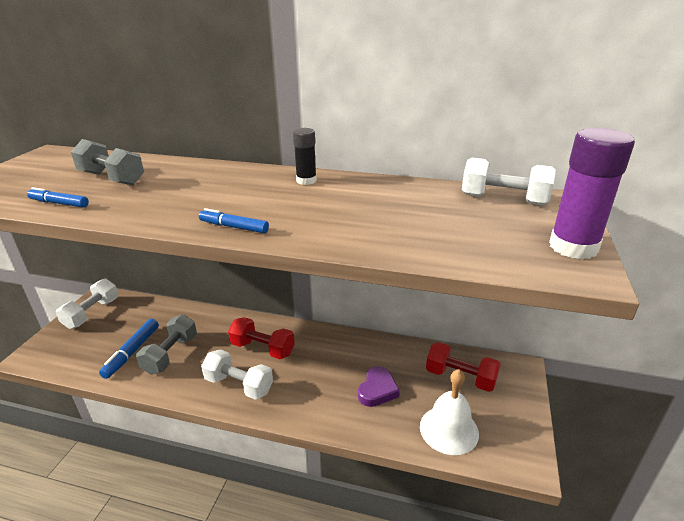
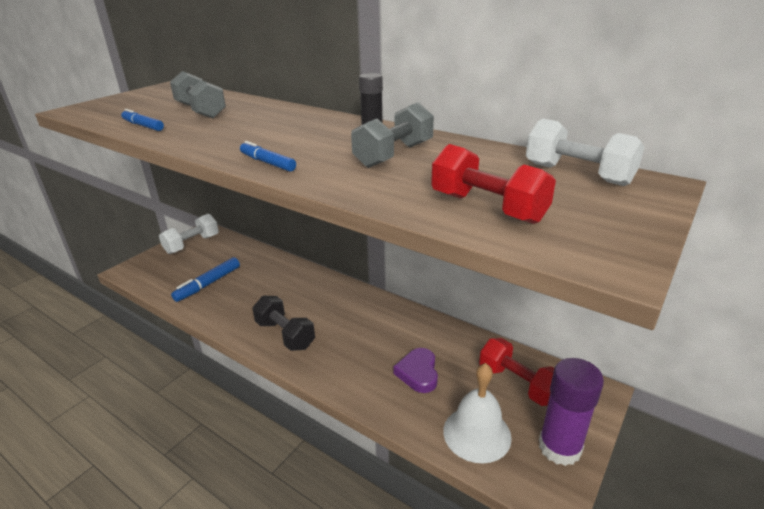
camera: 20 degrees right, 0 degrees up
grey dumbbell [136,314,197,375] -> grey dumbbell moved to [351,102,434,168]
white dumbbell [201,349,273,400] -> black dumbbell [252,296,315,351]
red dumbbell [228,317,295,359] -> red dumbbell moved to [431,144,556,224]
purple heart [358,366,400,407] -> purple heart turned 135 degrees clockwise [394,348,438,393]
purple glue stick [549,128,635,259] -> purple glue stick moved to [539,358,604,466]

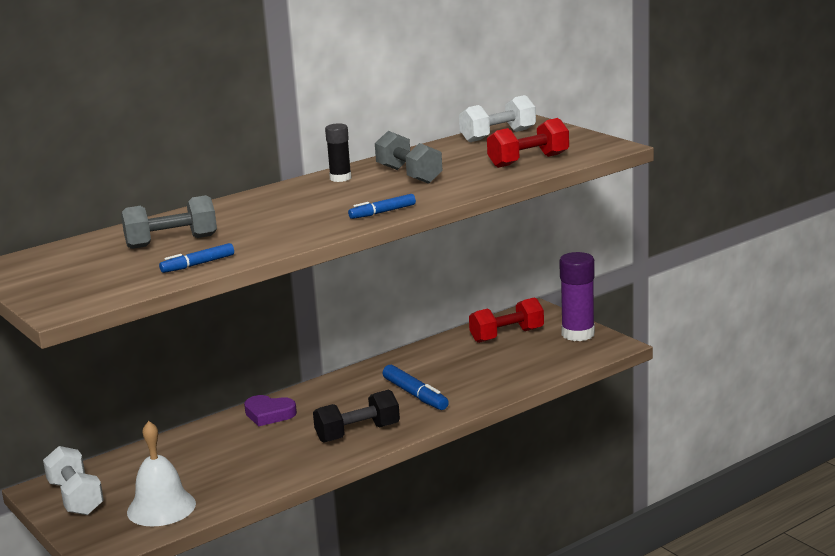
camera: 70 degrees left, 10 degrees down
blue marker [171,257,240,302] -> blue marker moved to [383,365,449,410]
purple heart [394,348,438,393] -> purple heart moved to [244,395,297,427]
white bell [443,363,512,464] -> white bell moved to [127,421,196,527]

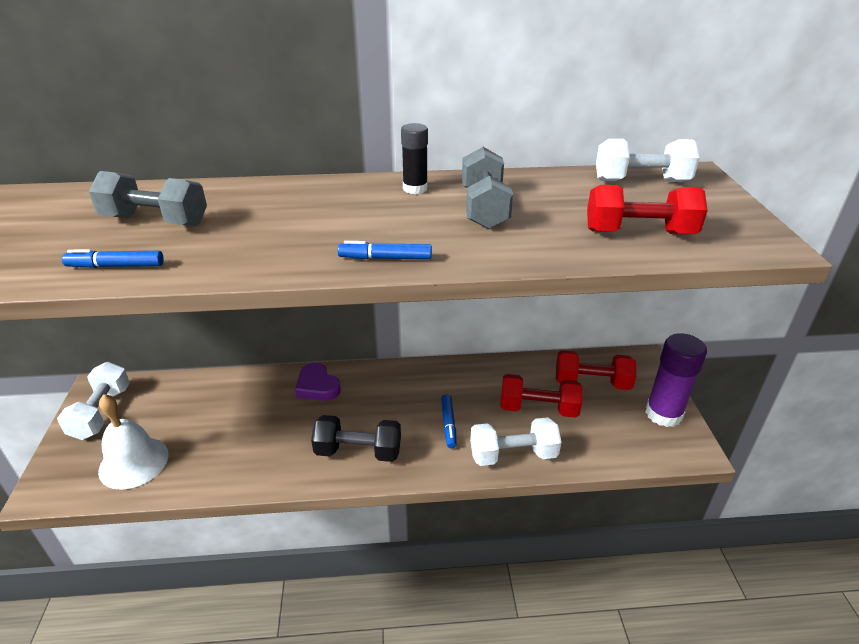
camera: 30 degrees right, 15 degrees up
blue marker [383,365,449,410] -> blue marker [441,394,457,449], size x0.66
none -> white dumbbell [470,417,561,466]
none -> red dumbbell [500,374,583,418]

